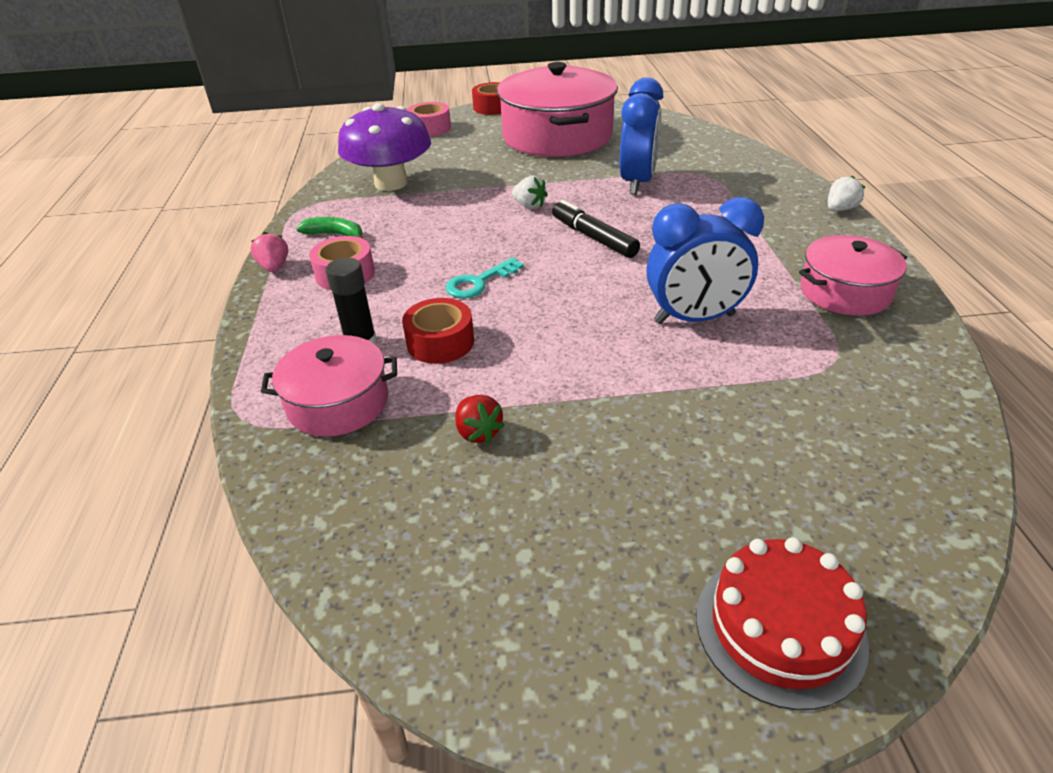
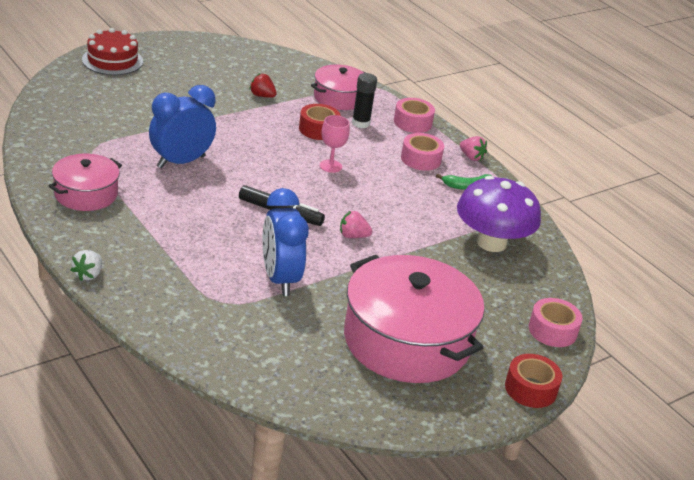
camera: 145 degrees right, 5 degrees down
turquoise key [446,257,524,298] -> pink goblet [320,115,350,173]
white strawberry [512,176,548,209] -> pink strawberry [340,211,372,238]
none -> pink tape [394,98,435,133]

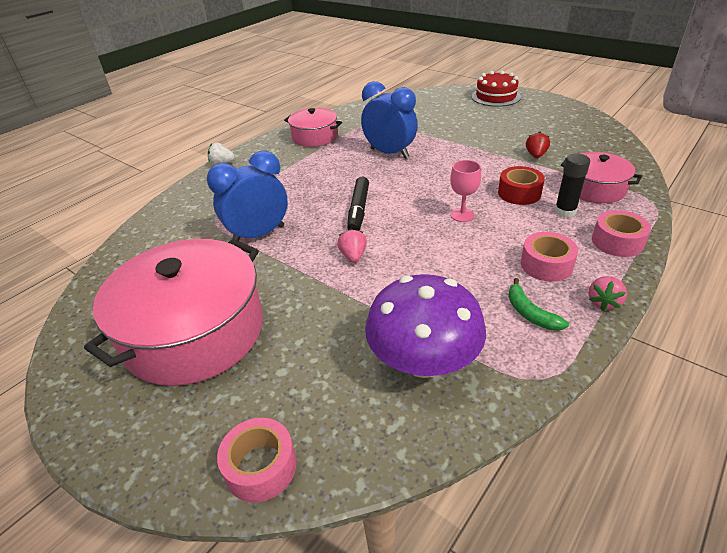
camera: 80 degrees right, 5 degrees up
red tape [505,354,562,408] -> none

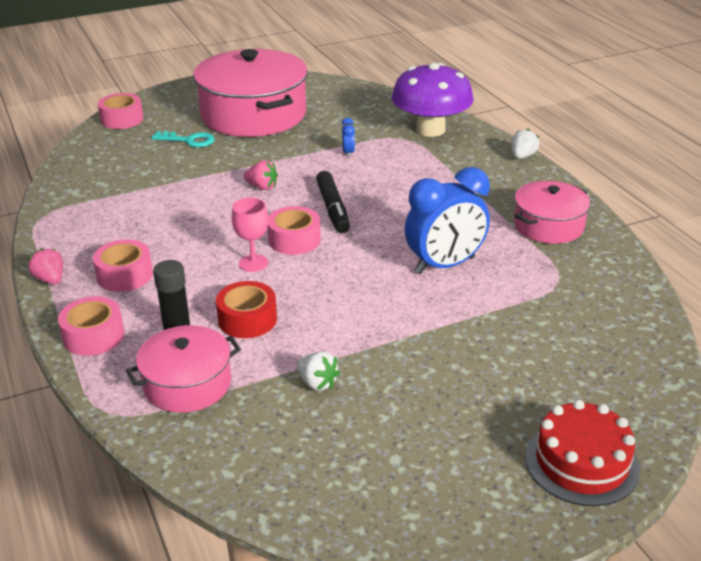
camera: 115 degrees right, 5 degrees down
blue clock [207,150,288,241] -> blue clock [342,118,355,158], size x0.40
black marker [347,177,369,231] -> black marker turned 135 degrees counterclockwise [316,171,350,233]
purple mushroom [365,274,486,378] -> purple mushroom moved to [391,63,474,137]
green banana [508,278,569,331] -> none
red strawberry [526,132,550,158] -> white strawberry [297,351,340,391]
none -> turquoise key [152,131,215,147]
none -> pink tape [268,206,321,255]

